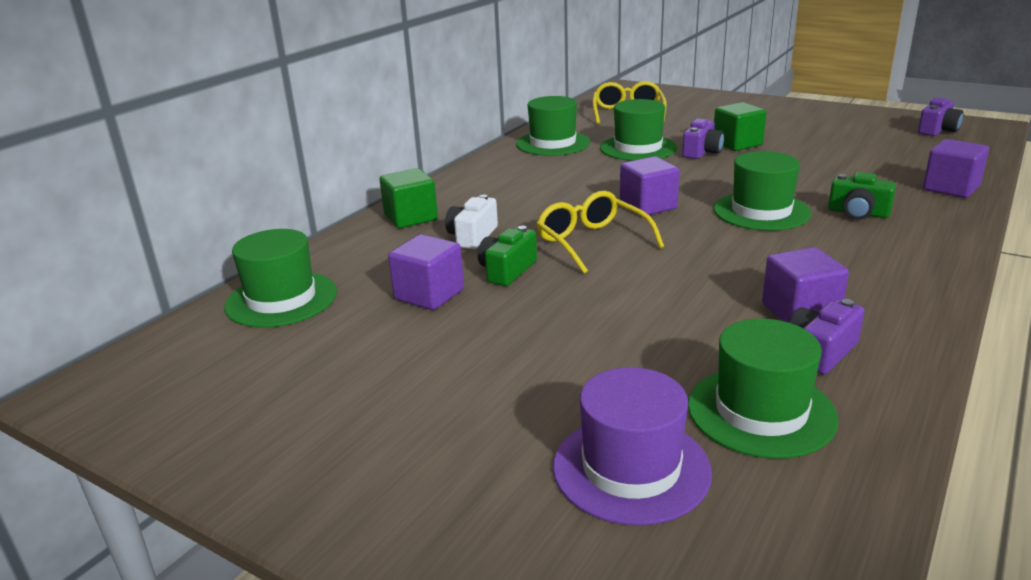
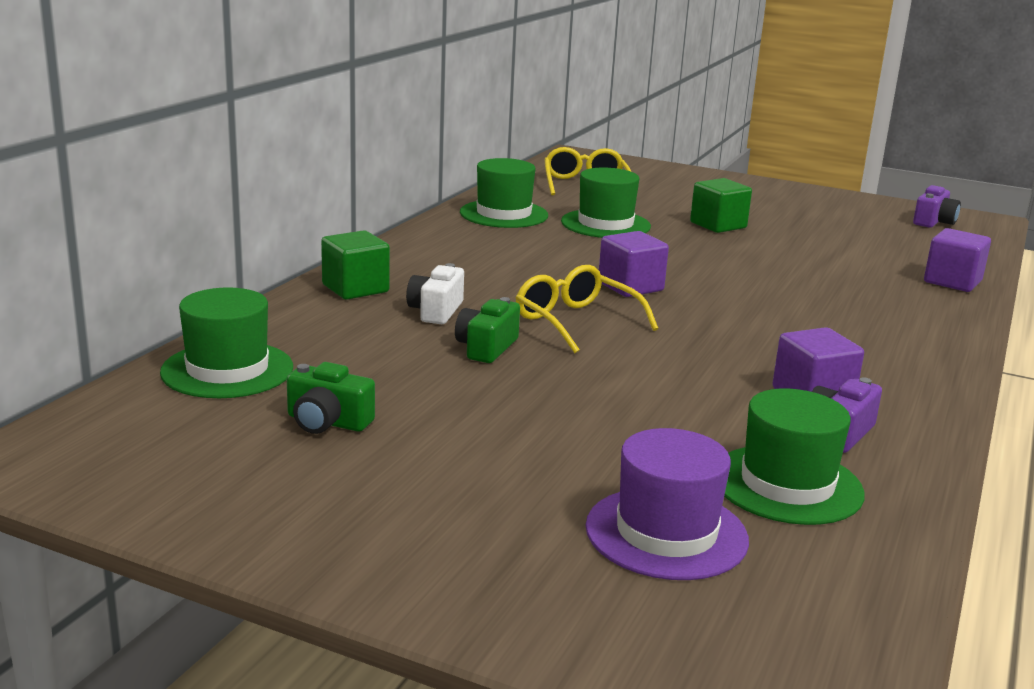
camera: 10 degrees left, 5 degrees down
purple cube [388,234,464,310] -> none
purple camera [682,119,724,159] -> none
green hat [714,151,811,231] -> none
green camera [828,172,896,220] -> green camera moved to [287,362,375,434]

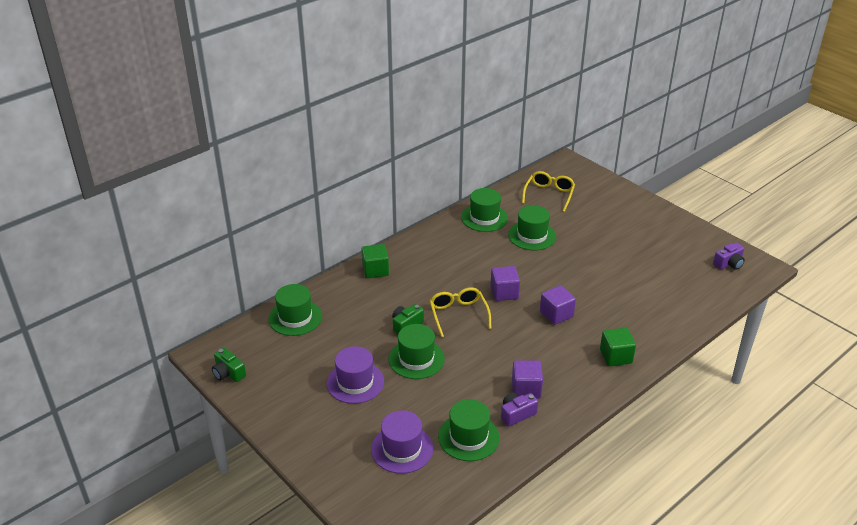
camera: 25 degrees right, 15 degrees up
green camera [287,362,375,434] -> green camera moved to [212,348,246,382]
white camera [406,263,464,324] -> none
green cube [690,178,752,233] -> green cube moved to [600,328,636,366]
purple cube [924,228,991,292] -> purple cube moved to [540,285,576,325]
none -> purple hat [326,346,384,404]
none -> green hat [389,324,445,379]

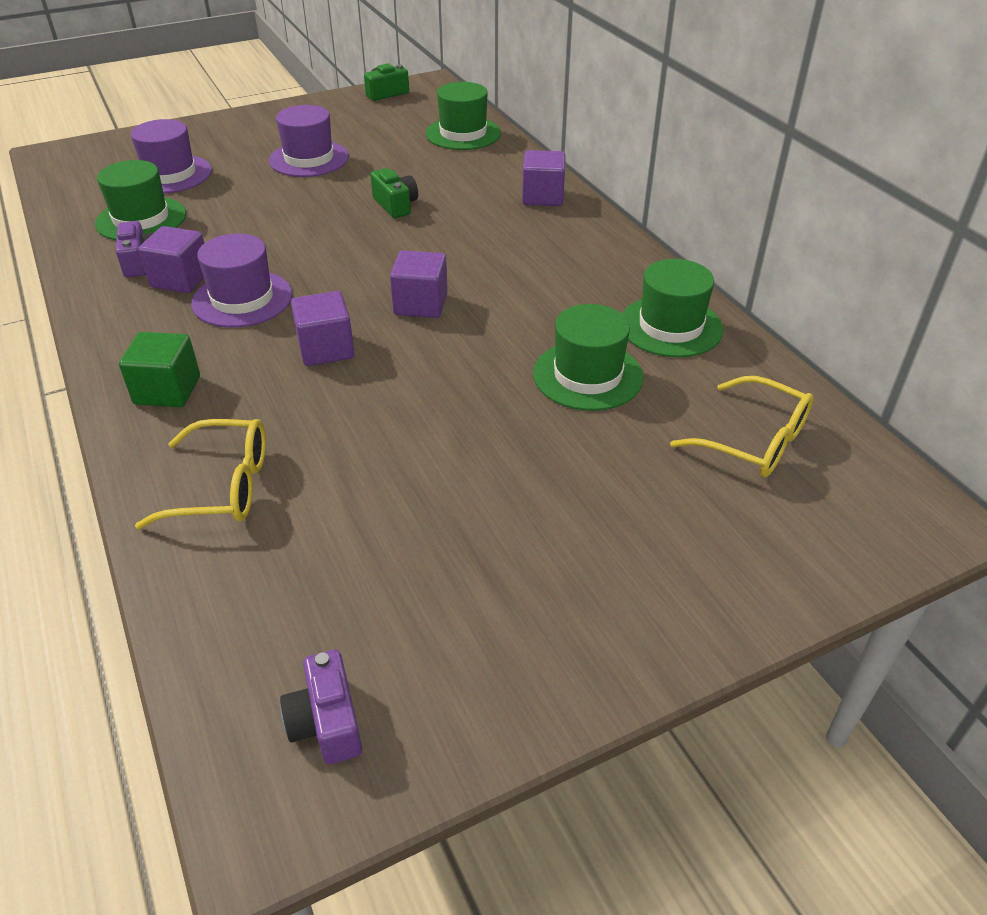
camera: 105 degrees right, 5 degrees up
green cube [361,244,389,278] -> purple cube [522,150,566,206]
green hat [389,324,445,379] -> none
yellow glasses [430,287,492,337] -> yellow glasses moved to [135,419,266,529]
none -> purple hat [191,233,292,328]

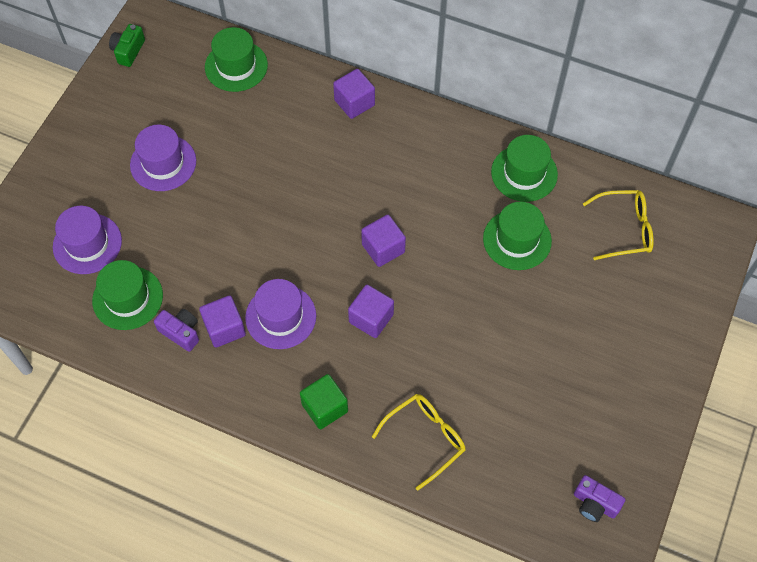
camera: 40 degrees left, 20 degrees up
green camera [370,168,418,218] -> none

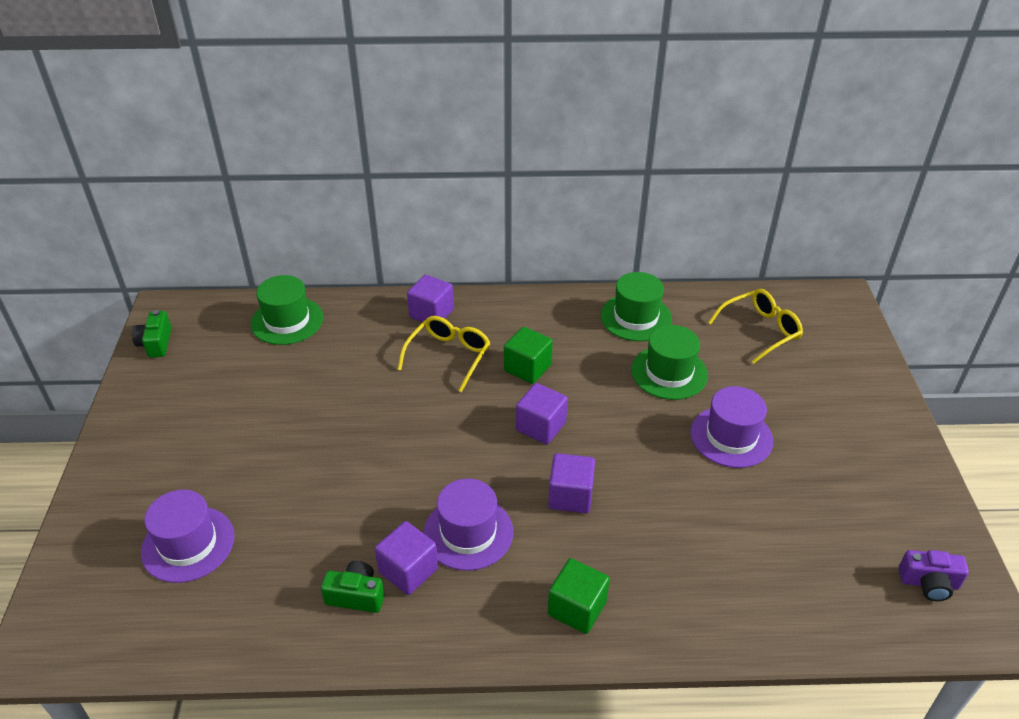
camera: 25 degrees left, 20 degrees down
green hat [92,260,163,330] -> none
purple hat [130,125,196,191] -> purple hat moved to [691,386,773,468]
purple camera [154,309,199,352] -> green camera [321,561,384,613]
yellow glasses [372,394,465,491] -> yellow glasses moved to [397,316,490,392]
none -> green cube [504,327,553,384]

